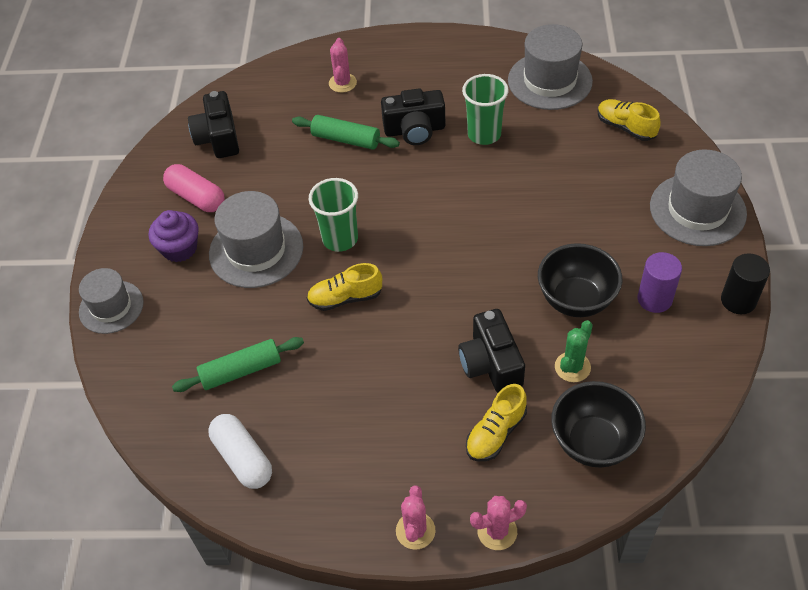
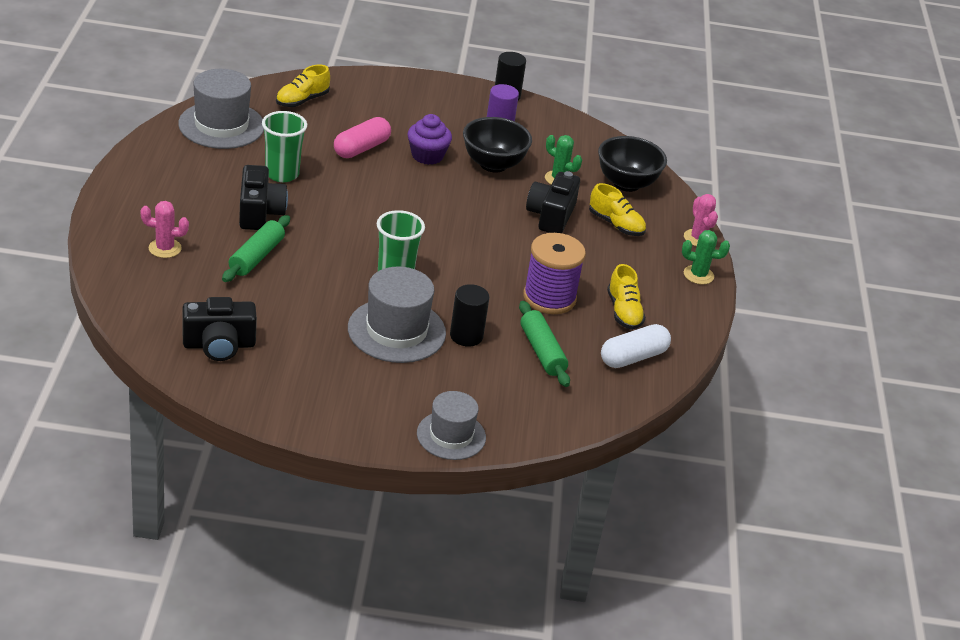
camera: 95 degrees left, 15 degrees down
purple cupcake [149,210,199,262] -> purple cupcake moved to [408,114,452,165]
pink capsule [163,164,224,212] -> pink capsule moved to [334,117,391,158]
yellow shoe [307,263,382,311] -> yellow shoe moved to [607,264,646,330]
pink cactus [396,486,436,550] -> green cactus [682,230,730,284]
black camera [458,309,525,393] -> black camera turned 120 degrees clockwise [526,171,580,233]
grey hat [650,149,747,246] -> none
none -> black cylinder [450,284,490,347]
none -> purple spool [523,233,586,314]

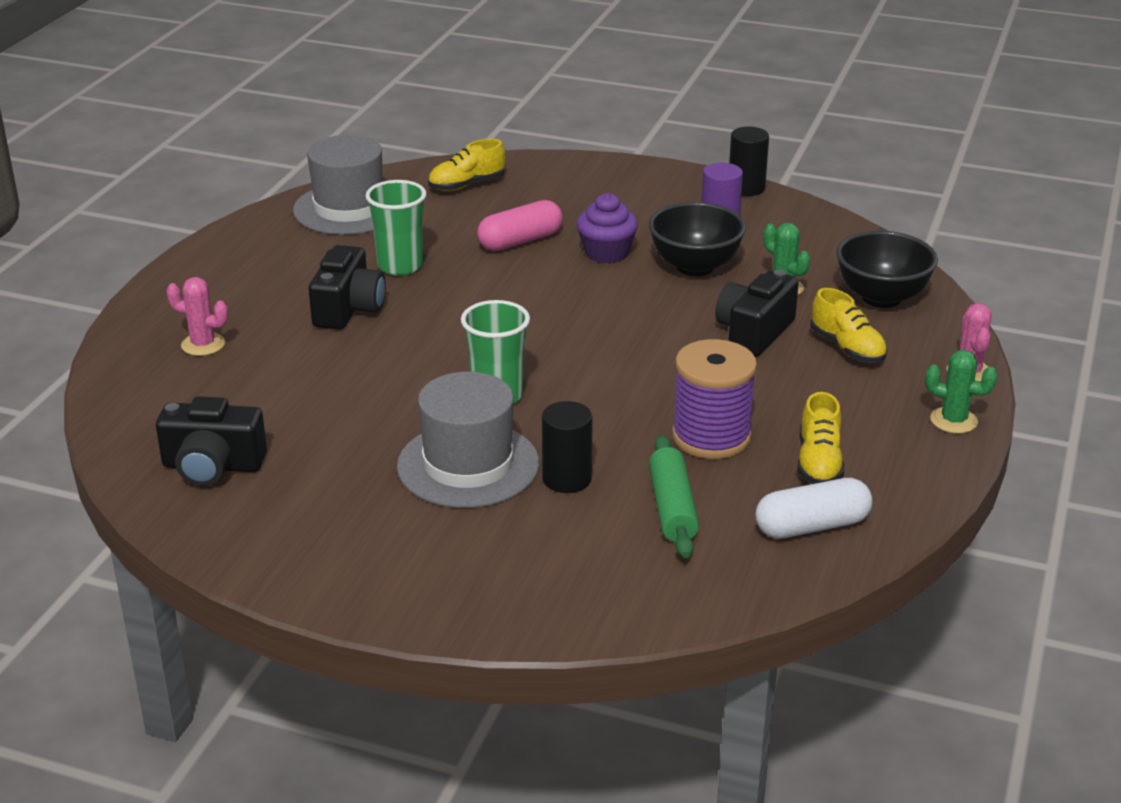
camera: 20 degrees right, 5 degrees down
green rolling pin [222,215,290,282] -> none
grey hat [417,391,486,460] -> none

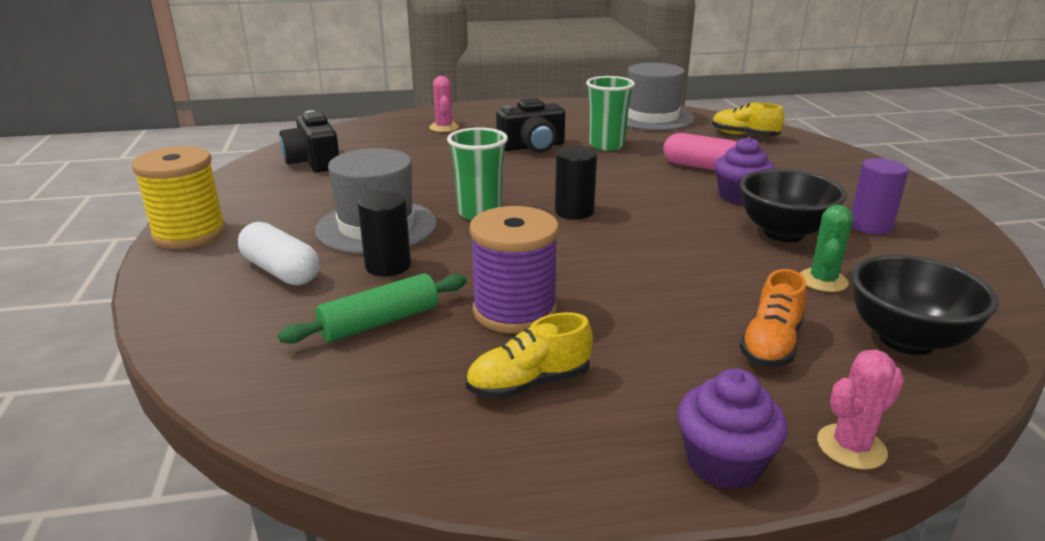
camera: 60 degrees right, 5 degrees down
black camera [715,269,799,357] -> none
black cylinder [729,127,769,196] -> black cylinder moved to [555,146,597,219]
white capsule [755,478,872,539] -> white capsule moved to [238,222,320,285]
yellow shoe [810,288,888,363] -> orange shoe [740,269,807,367]
green cactus [925,350,998,433] -> purple cupcake [677,368,788,489]
none -> yellow spool [132,146,226,249]

